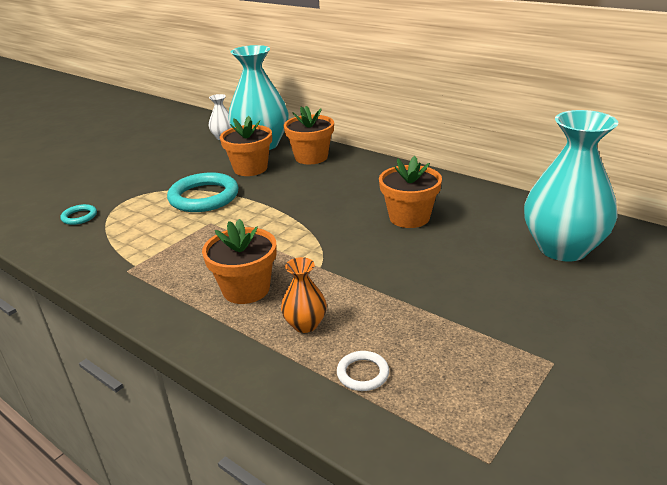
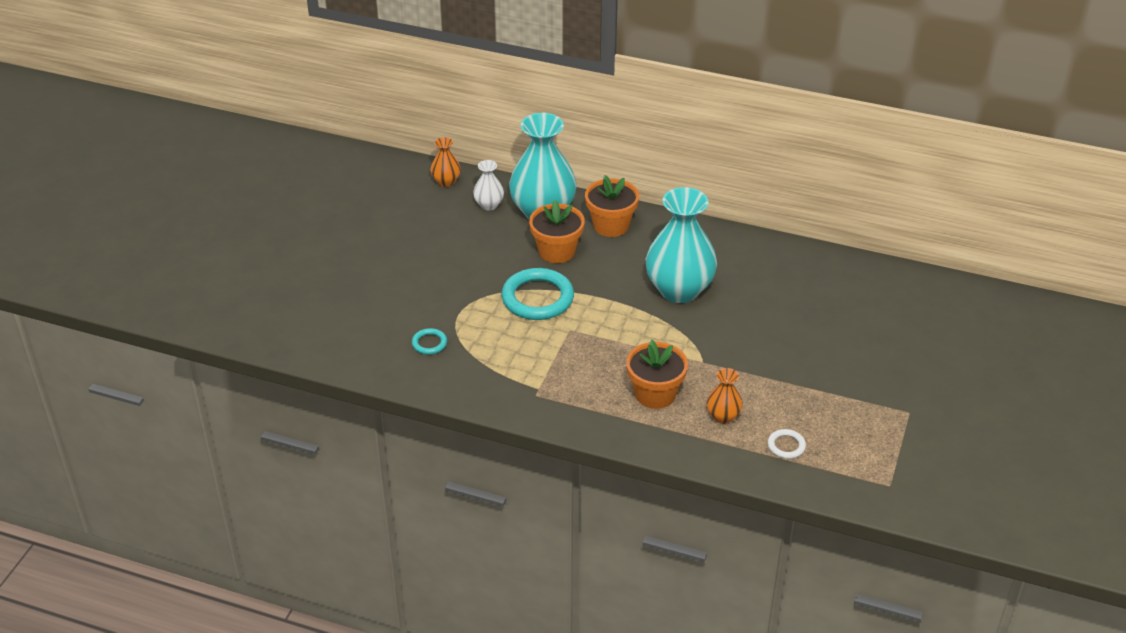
camera: 20 degrees left, 10 degrees up
orange flower pot [379,156,442,228] -> none
turquoise vase [524,110,618,261] -> turquoise vase moved to [646,187,717,303]
none -> orange vase [430,137,461,187]

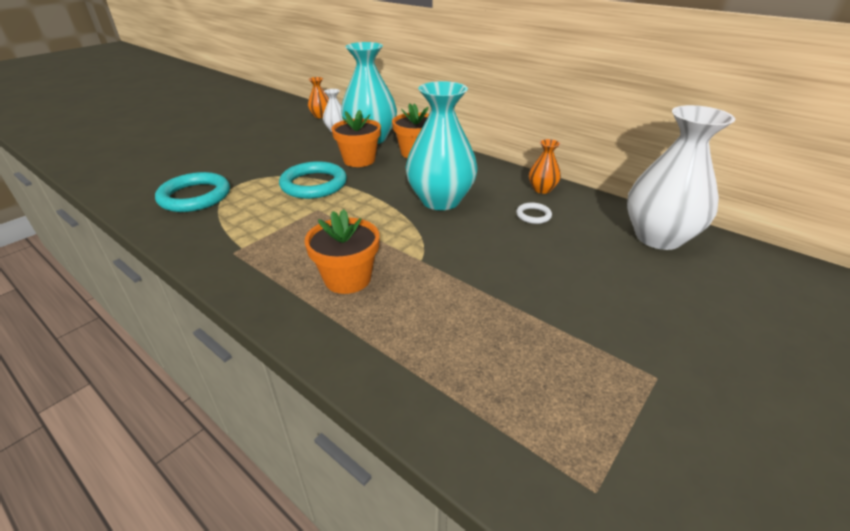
camera: 20 degrees right, 5 degrees down
turquoise ring [412,328,447,355] -> turquoise ring [155,172,230,212], size x2.11
orange vase [707,368,743,424] -> orange vase moved to [529,139,561,194]
white ring [768,429,806,459] -> white ring moved to [516,203,552,224]
none -> white vase [627,105,735,250]

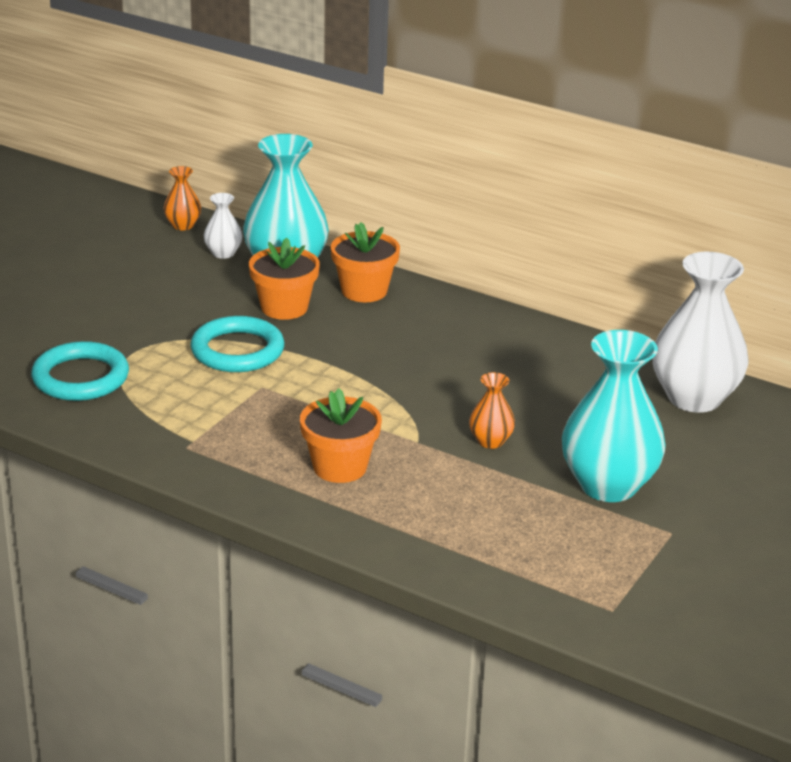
camera: 10 degrees left, 5 degrees down
turquoise vase [406,81,478,210] -> turquoise vase moved to [562,330,666,502]
white ring [516,203,552,224] -> none
orange vase [529,139,561,194] -> orange vase moved to [469,372,515,449]

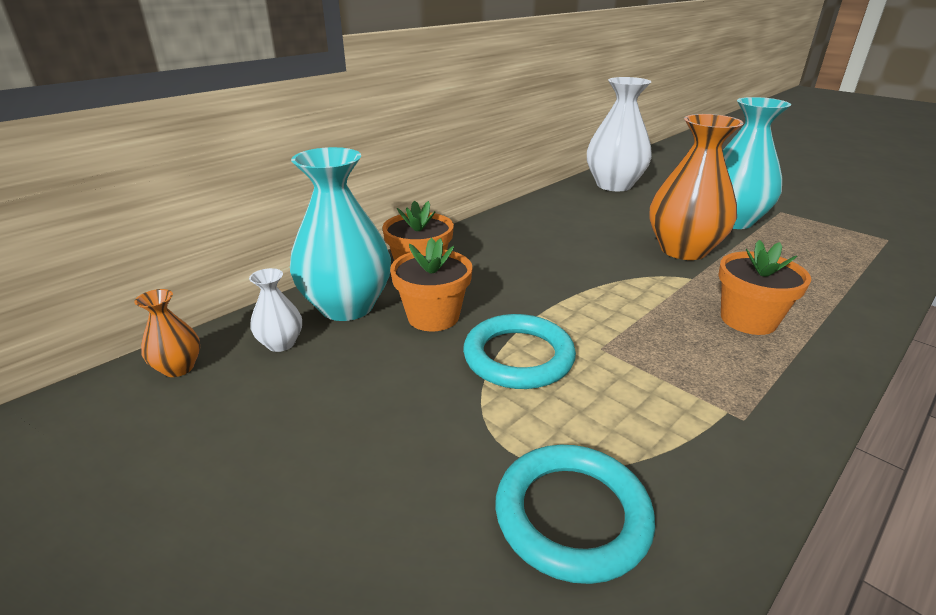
camera: 75 degrees left, 0 degrees up
orange vase [469,372,515,449] -> orange vase [649,114,744,260], size x2.16

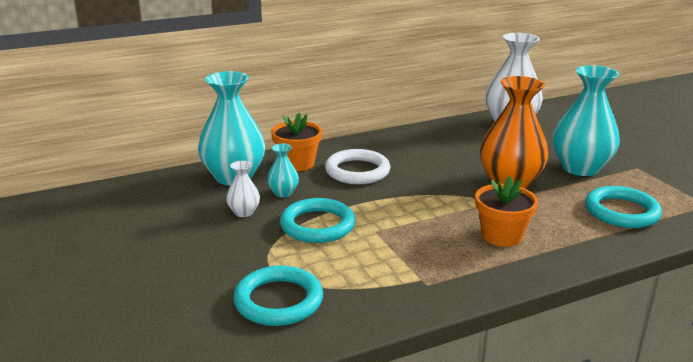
camera: 20 degrees right, 5 degrees down
orange vase [134,289,200,377] -> none
white vase [249,268,302,352] -> white vase moved to [226,161,260,217]
orange flower pot [390,238,472,331] -> turquoise vase [267,143,299,197]
none -> white ring [325,149,390,184]
none -> turquoise ring [585,186,662,228]

